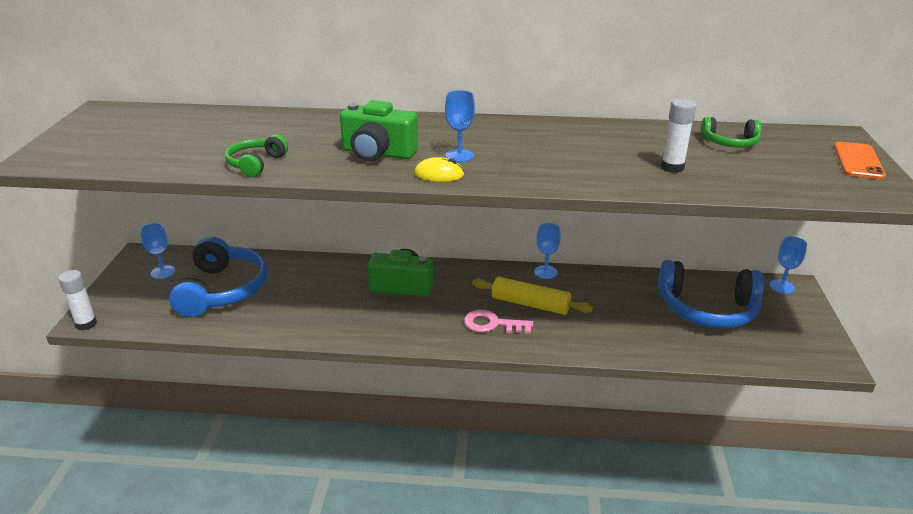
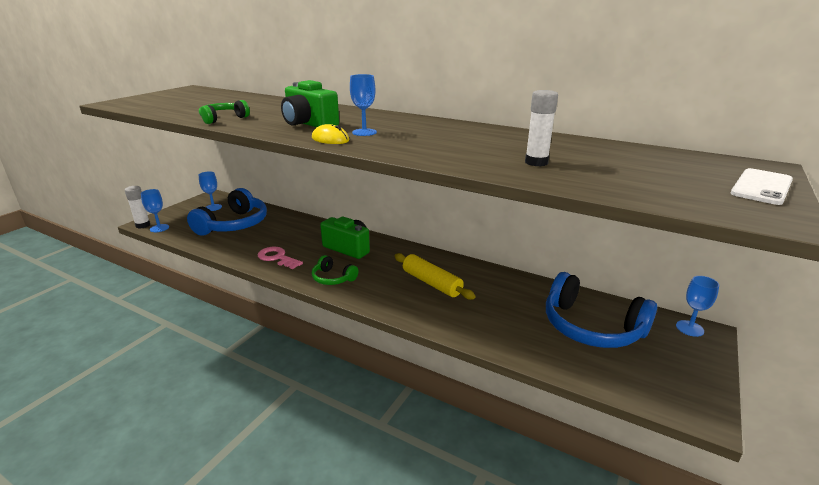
camera: 25 degrees right, 5 degrees down
pink key [464,310,533,334] -> pink key moved to [258,246,303,269]
blue goblet [534,223,561,279] -> blue goblet moved to [141,189,169,232]
green headphones [701,117,761,148] -> green headphones moved to [311,255,359,285]
orange phone [834,141,886,179] -> white phone [730,168,793,205]

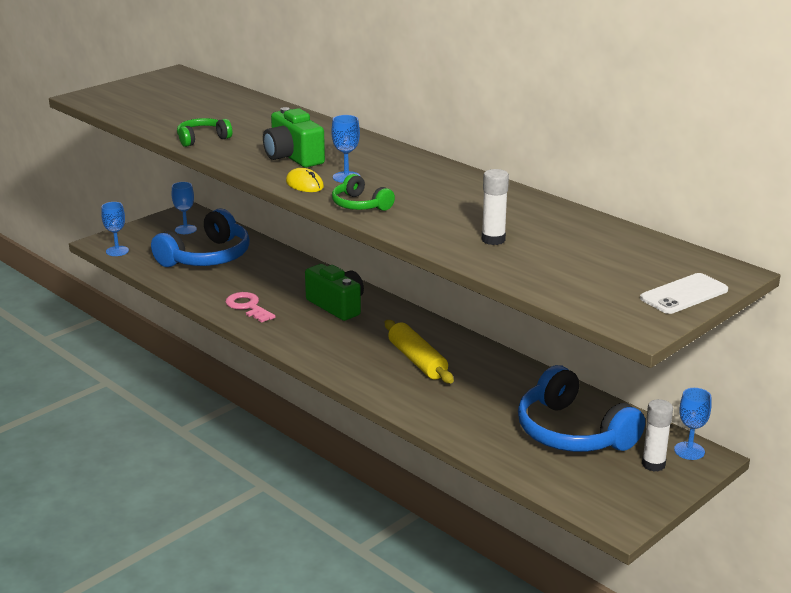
camera: 15 degrees right, 0 degrees up
white glue stick [125,186,150,229] -> white glue stick moved to [642,399,673,472]
green headphones [311,255,359,285] -> green headphones moved to [332,174,395,211]

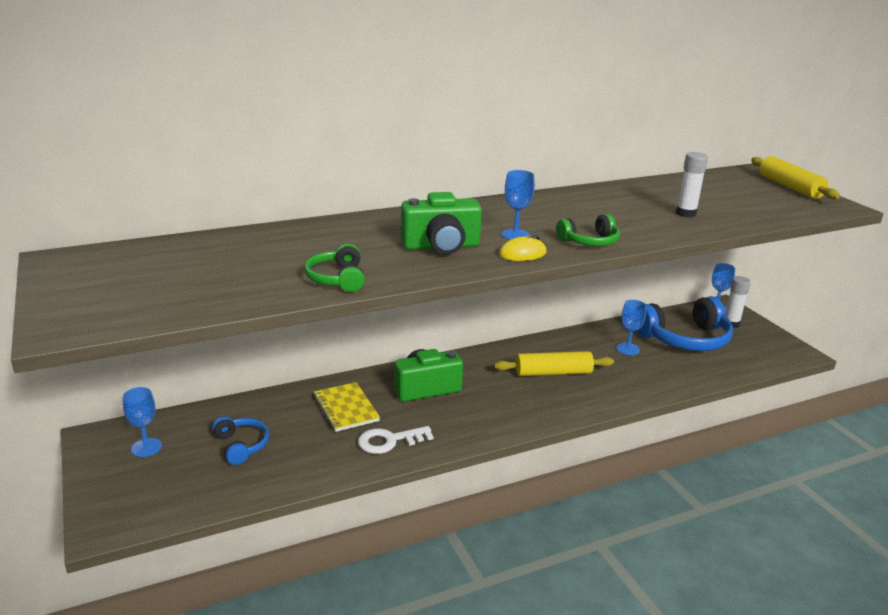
camera: 70 degrees left, 0 degrees up
blue goblet [101,202,129,256] -> blue goblet moved to [616,300,646,355]
blue headphones [151,209,250,267] -> blue headphones [212,416,269,465], size x0.51
pink key [225,292,276,323] -> white key [358,426,434,454]
white phone [640,273,728,314] -> yellow rolling pin [751,156,840,199]
none -> yellow notebook [314,382,380,432]

